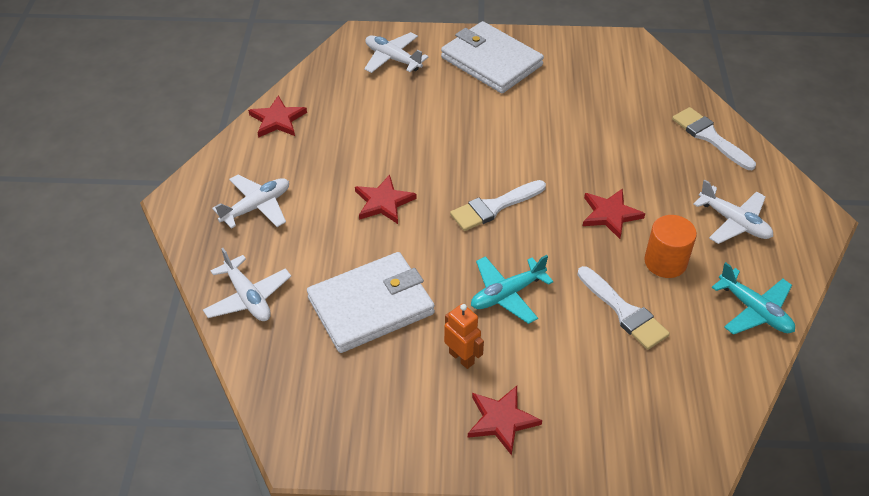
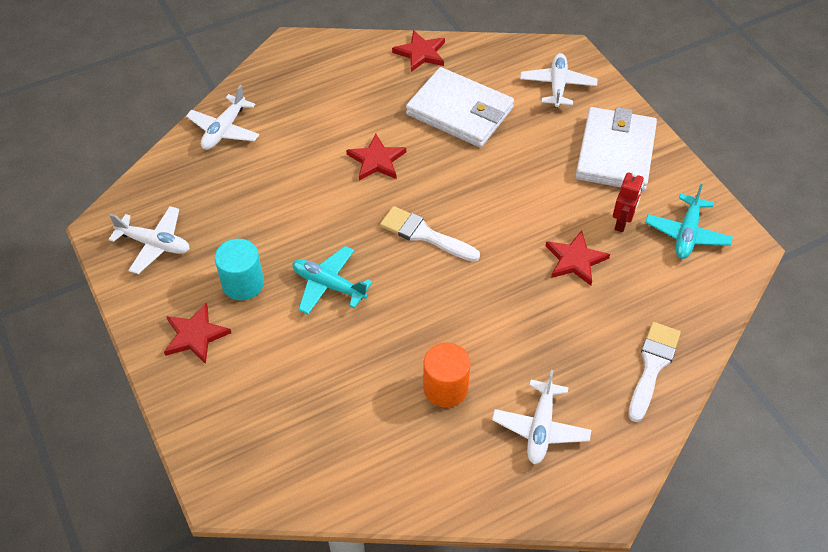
camera: 60 degrees right, 5 degrees up
white plane [212,174,289,229] -> white plane moved to [108,206,190,274]
white wallet [307,252,435,353] -> white wallet moved to [406,67,514,147]
orange robot [444,304,484,369] -> turquoise cylinder [215,239,264,300]
white brush [577,266,670,350] -> none
red star [583,188,645,239] -> red star moved to [546,230,610,286]
turquoise plane [712,262,795,335] -> turquoise plane moved to [645,184,733,259]
none -> red robot [613,171,644,232]

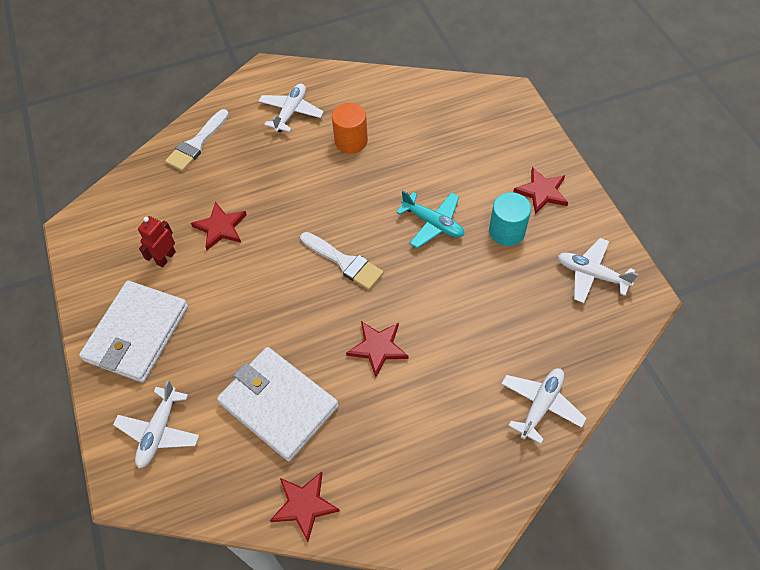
camera: 170 degrees left, 5 degrees up
turquoise plane [645,184,733,259] -> none

